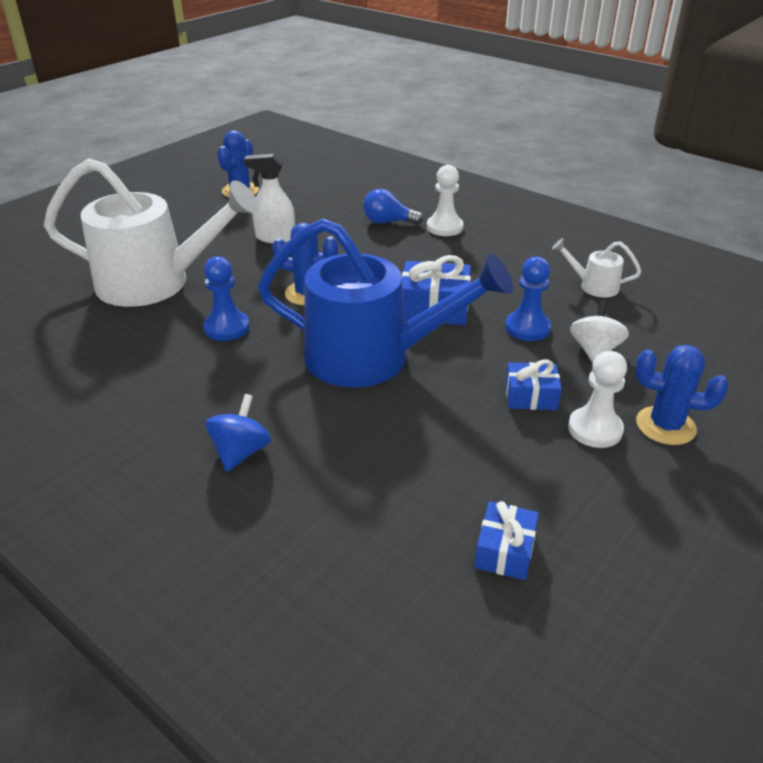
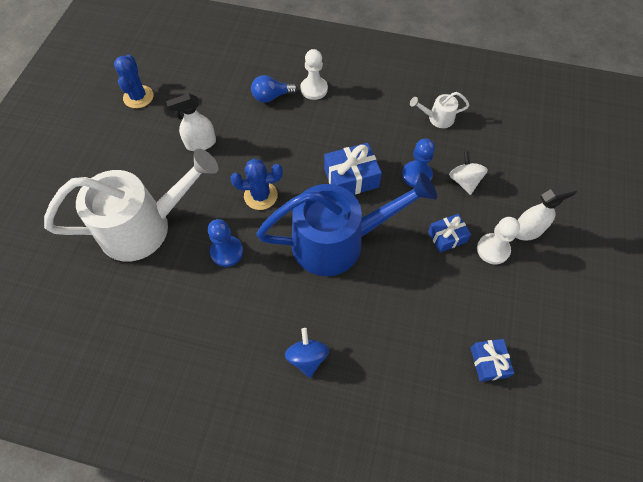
camera: 25 degrees left, 25 degrees up
blue cactus [635,345,728,445] -> white spray bottle [516,184,577,240]

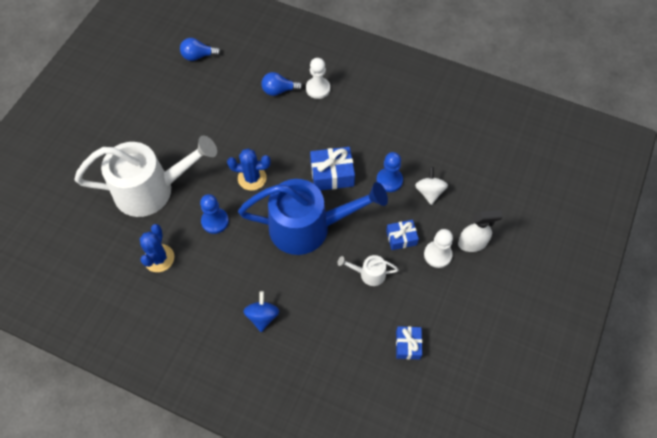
camera: 10 degrees right, 0 degrees up
blue cactus [114,55,154,108] -> blue cactus moved to [139,224,174,272]
white spray bottle [166,93,216,151] -> none
white watering can [410,92,469,128] -> white watering can moved to [338,255,399,286]
none -> blue light bulb [180,38,221,61]

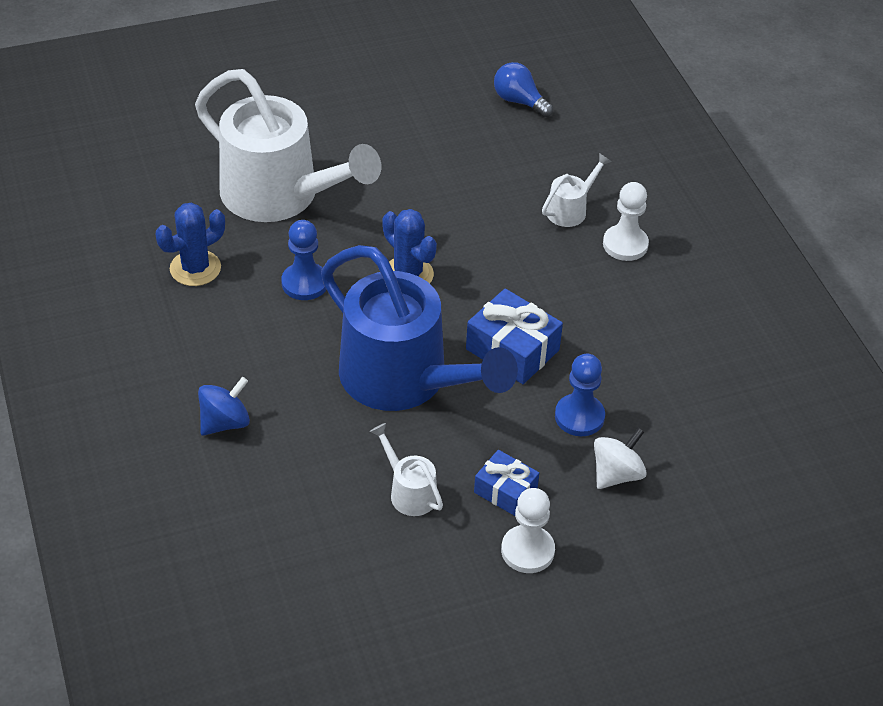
camera: 45 degrees right, 15 degrees down
blue light bulb [261,72,303,96] -> white watering can [542,153,612,227]
blue gift [396,326,422,360] -> none
white spray bottle [458,210,503,252] -> none

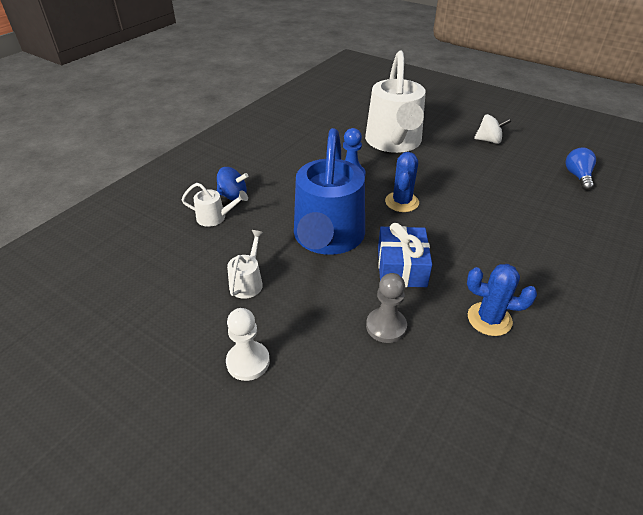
camera: 55 degrees right, 5 degrees down
blue cactus [155,202,225,286] -> blue cactus moved to [467,264,537,336]
blue gift [474,450,539,516] -> none
white watering can [542,153,612,227] -> white watering can moved to [181,183,248,227]
blue pawn [555,354,605,436] -> grey pawn [366,273,407,343]
white spinning top [594,428,647,489] -> white spinning top moved to [474,114,511,144]
white pawn [603,182,649,261] -> none

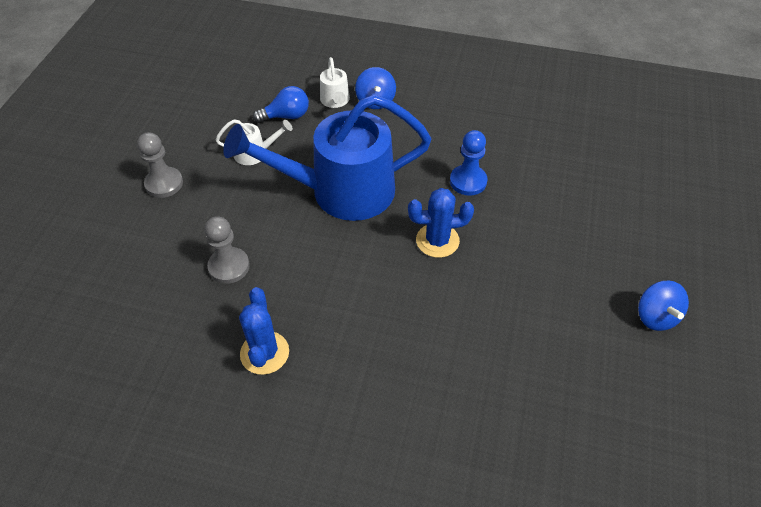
camera: 70 degrees right, 10 degrees up
white pawn [226,308,270,381] -> grey pawn [137,132,183,198]
white watering can [365,51,426,153] -> none
blue gift [378,223,432,287] -> none
white spinning top [474,114,511,144] -> blue spinning top [638,280,689,331]
blue light bulb [566,148,596,190] -> blue light bulb moved to [253,86,309,123]

